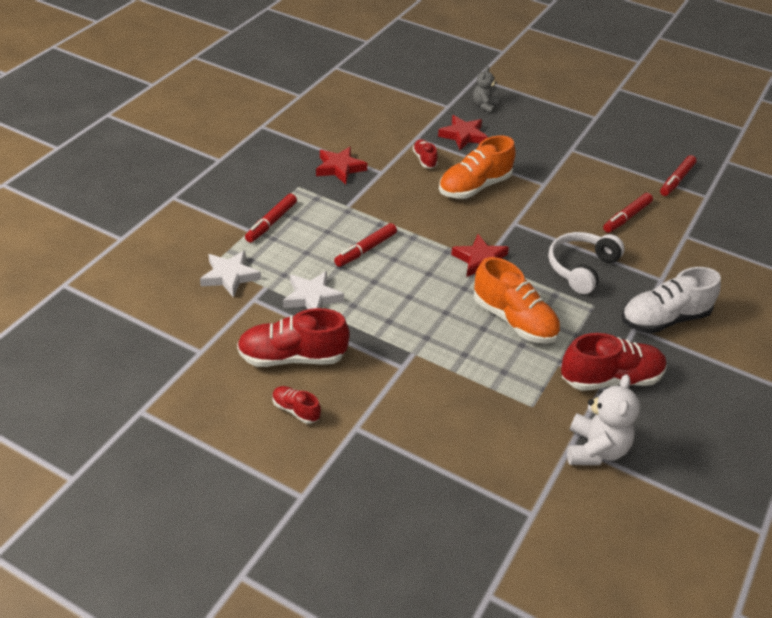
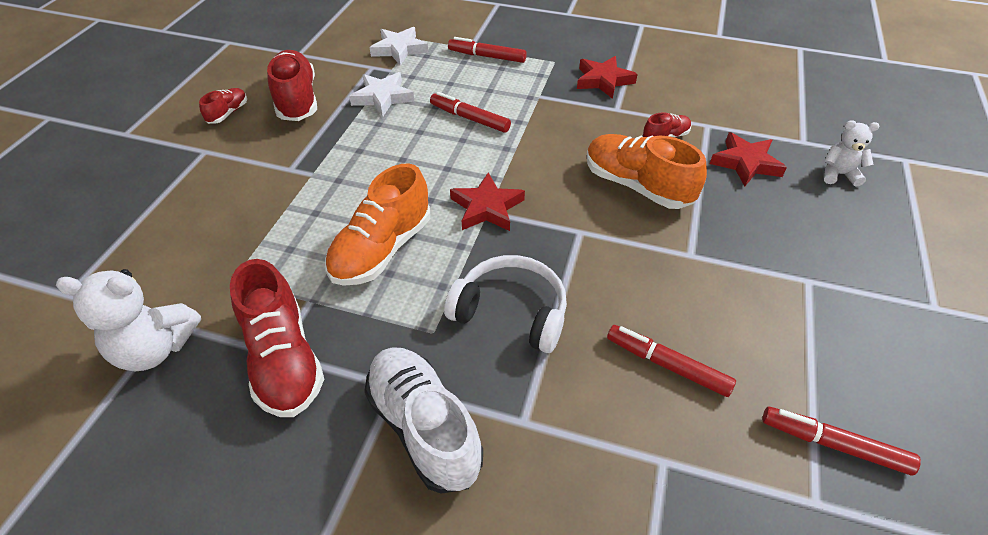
camera: 80 degrees right, 5 degrees up
grey teddy bear [473,66,499,113] -> white teddy bear [824,120,880,187]

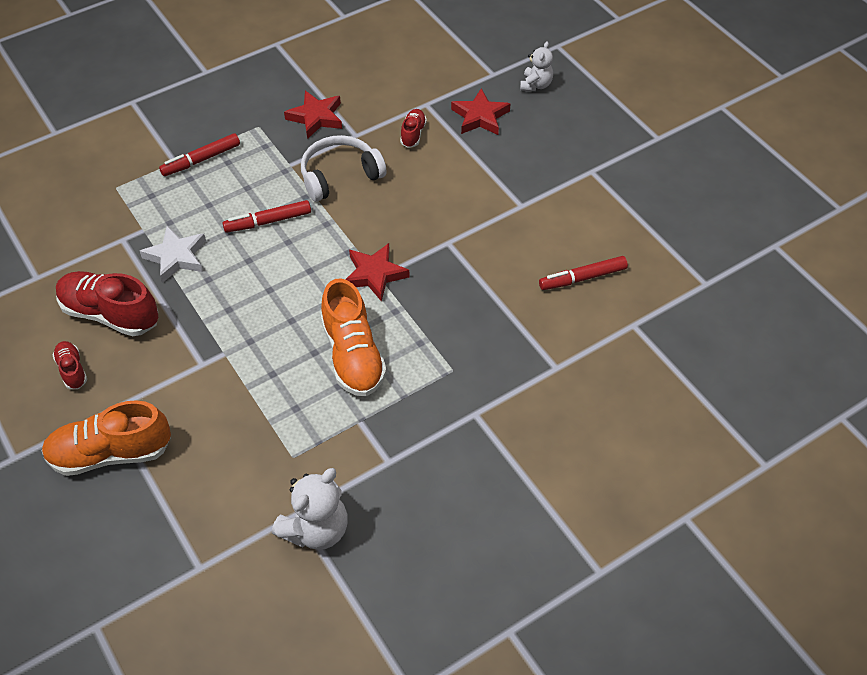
camera: 50 degrees left, 5 degrees up
red shoe [230,259,324,417] -> none
white shoe [364,347,483,494] -> none
white star [369,27,428,66] -> none
white headphones [444,255,567,353] -> white headphones moved to [301,135,387,202]
orange shoe [587,134,707,209] -> orange shoe moved to [42,400,171,476]
red marker [763,407,921,476] -> none
white teddy bear [824,120,880,187] -> white teddy bear turned 150 degrees clockwise [520,41,553,91]

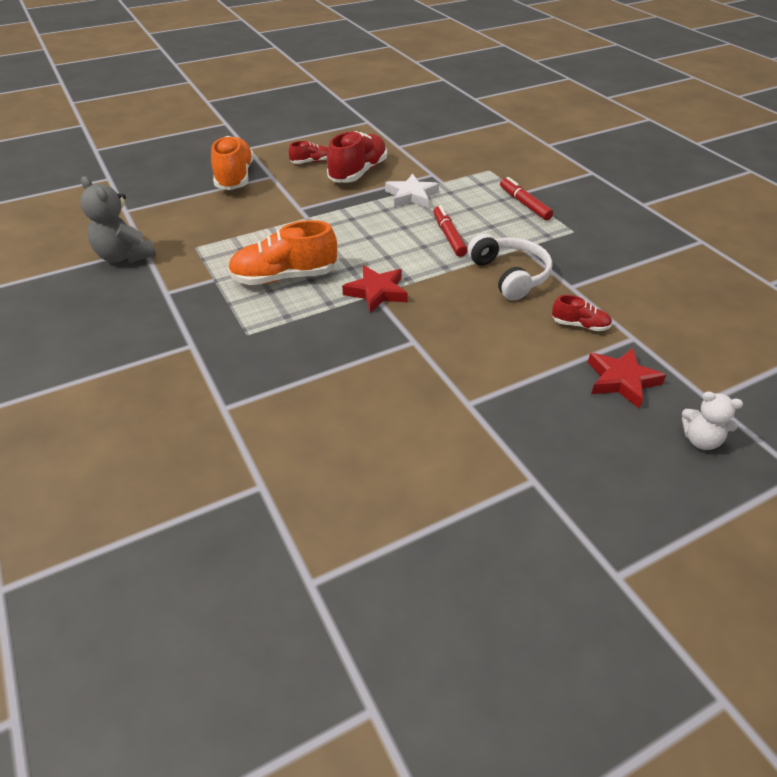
camera: 95 degrees right, 10 degrees down
white teddy bear [272,468,348,550] -> grey teddy bear [80,176,156,263]
red star [284,91,342,139] -> none
red marker [539,256,628,290] -> none

